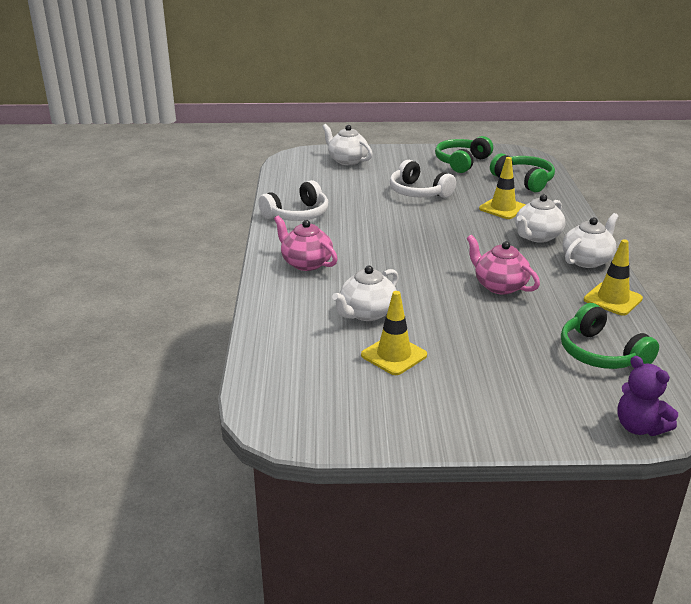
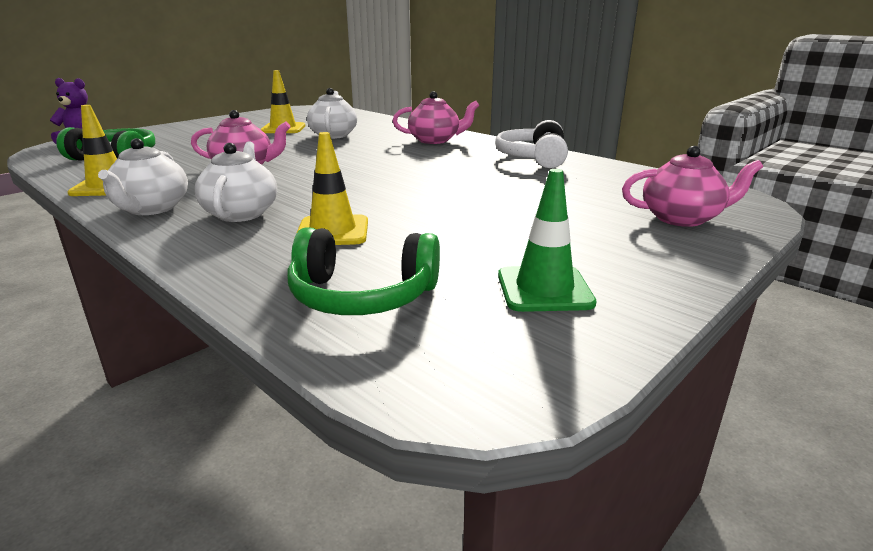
camera: 135 degrees right, 5 degrees down
white teapot [322,124,372,165] -> pink teapot [622,146,763,227]
white headphones [390,160,456,198] -> none
green headphones [435,136,493,173] -> green traffic cone [498,169,597,312]

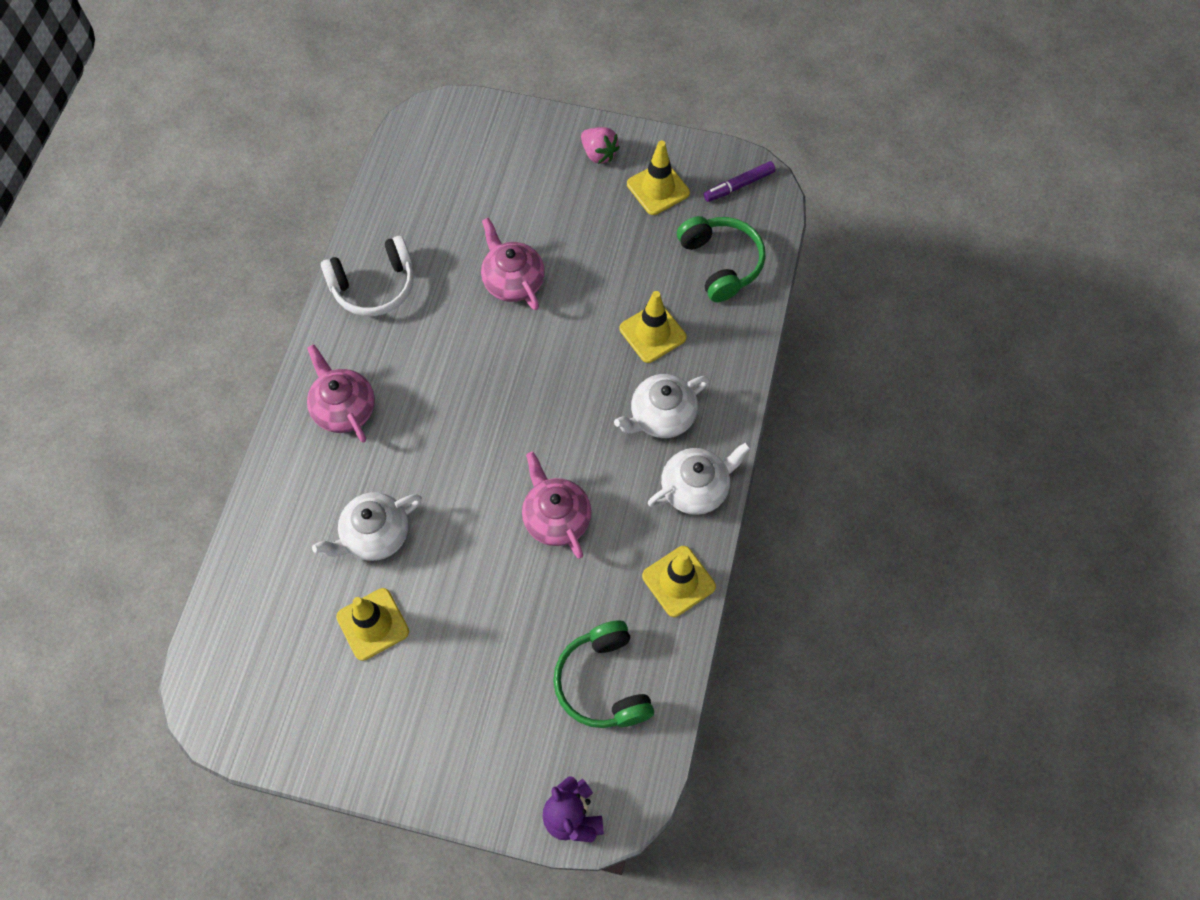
camera: 120 degrees left, 40 degrees up
green traffic cone [498,169,597,312] -> yellow traffic cone [627,141,690,215]
pink teapot [622,146,763,227] -> pink teapot moved to [481,218,545,310]
none -> pink strawberry [581,127,620,164]
none -> purple marker [704,161,775,202]

